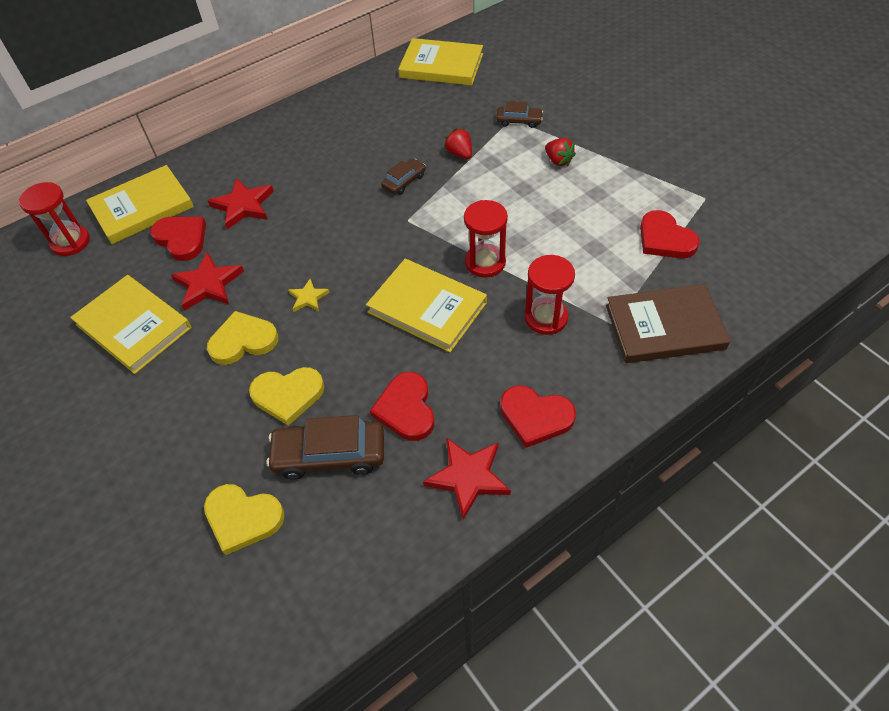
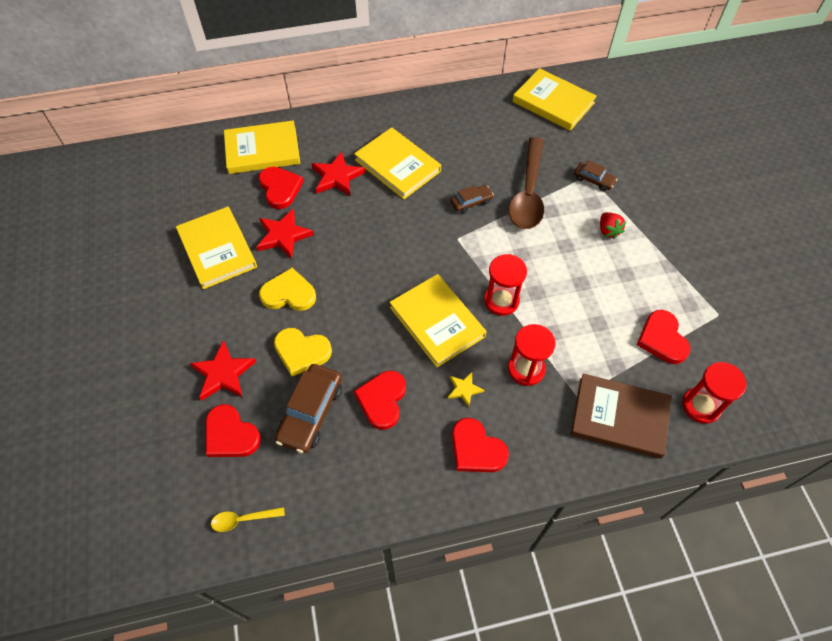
camera: 20 degrees right, 5 degrees up
red hourglass [19,182,90,256] -> red hourglass moved to [682,362,747,424]
yellow heart [204,484,285,555] -> red heart [205,404,261,457]
brown car [266,415,384,480] -> brown car turned 90 degrees counterclockwise [275,364,342,453]
yellow star [288,279,330,312] -> yellow star moved to [448,372,484,407]
red star [423,438,511,520] -> red star moved to [189,340,256,401]
red strawberry [444,128,472,159] -> brown spoon [509,137,544,229]
none -> yellow spoon [211,507,285,532]
none -> yellow book [354,127,441,199]

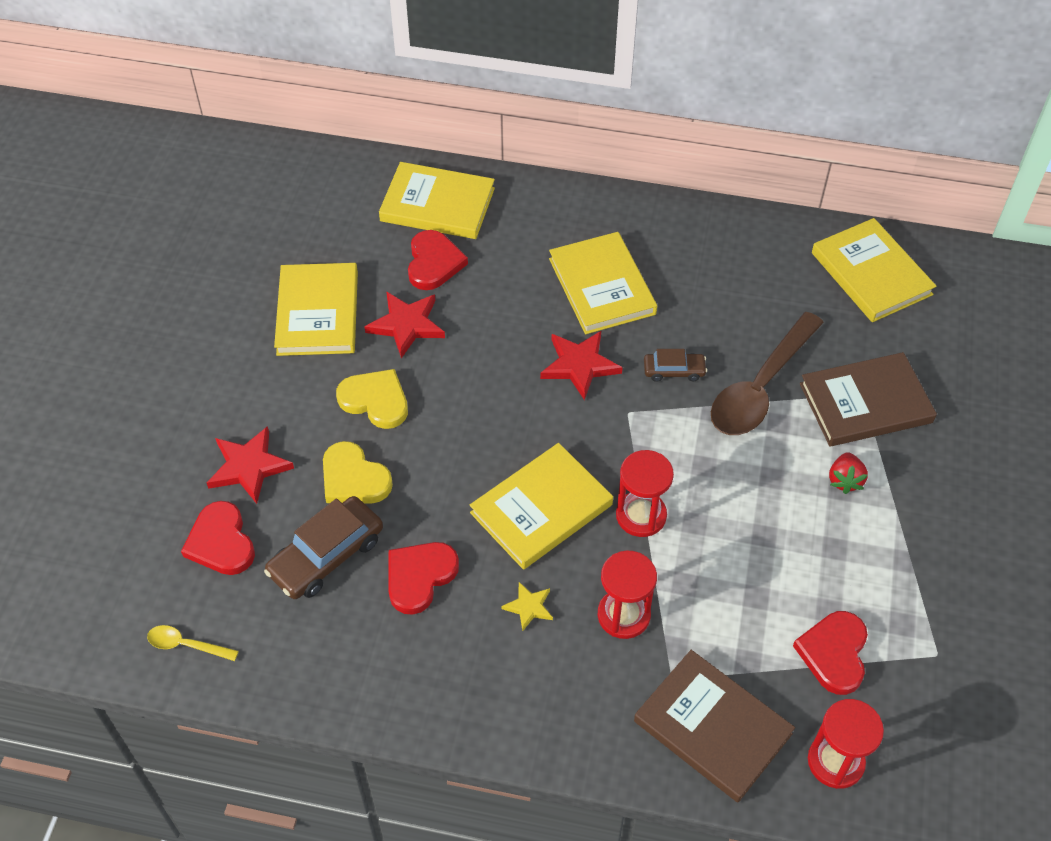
camera: 25 degrees right, 5 degrees down
red star [311,151,366,196] -> red star moved to [540,331,623,400]
yellow book [390,274,487,367] -> yellow book turned 60 degrees clockwise [470,443,613,570]
red heart [452,418,509,472] -> none
brown car [574,160,617,191] -> brown book [800,352,937,446]

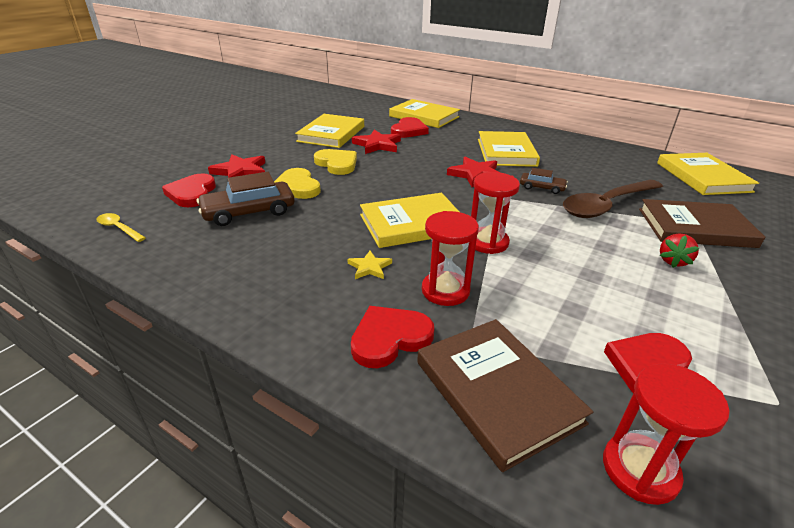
camera: 20 degrees right, 20 degrees down
red heart [388,542,459,615] -> red heart moved to [351,306,434,368]

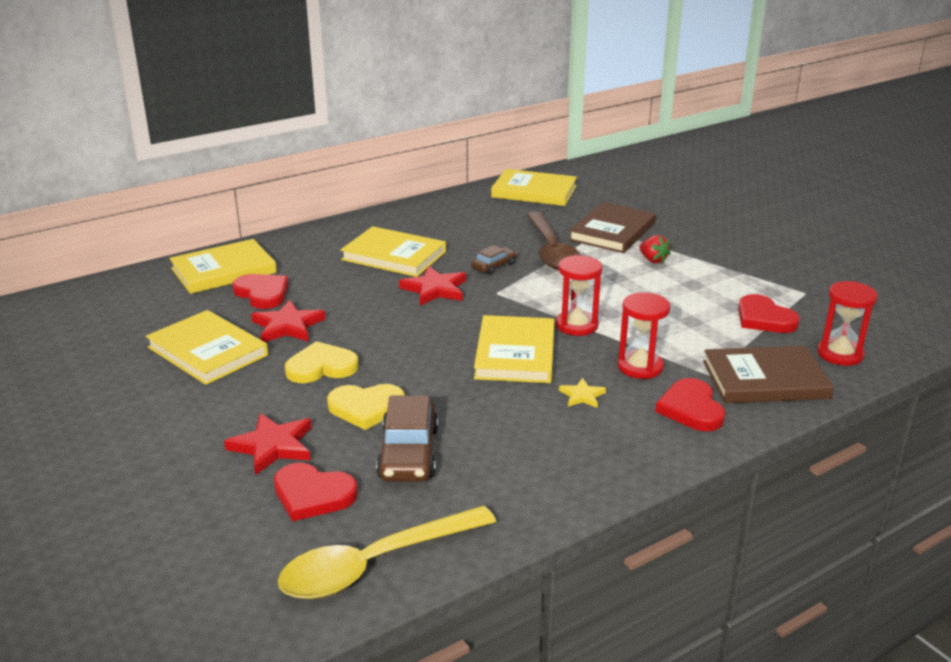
camera: 65 degrees left, 5 degrees down
yellow spoon [96,213,146,242] -> yellow spoon [278,506,496,599], size x2.25

